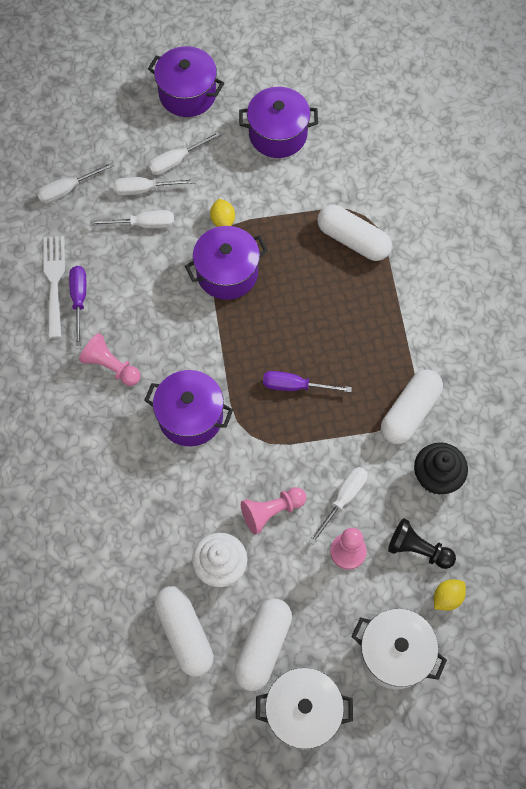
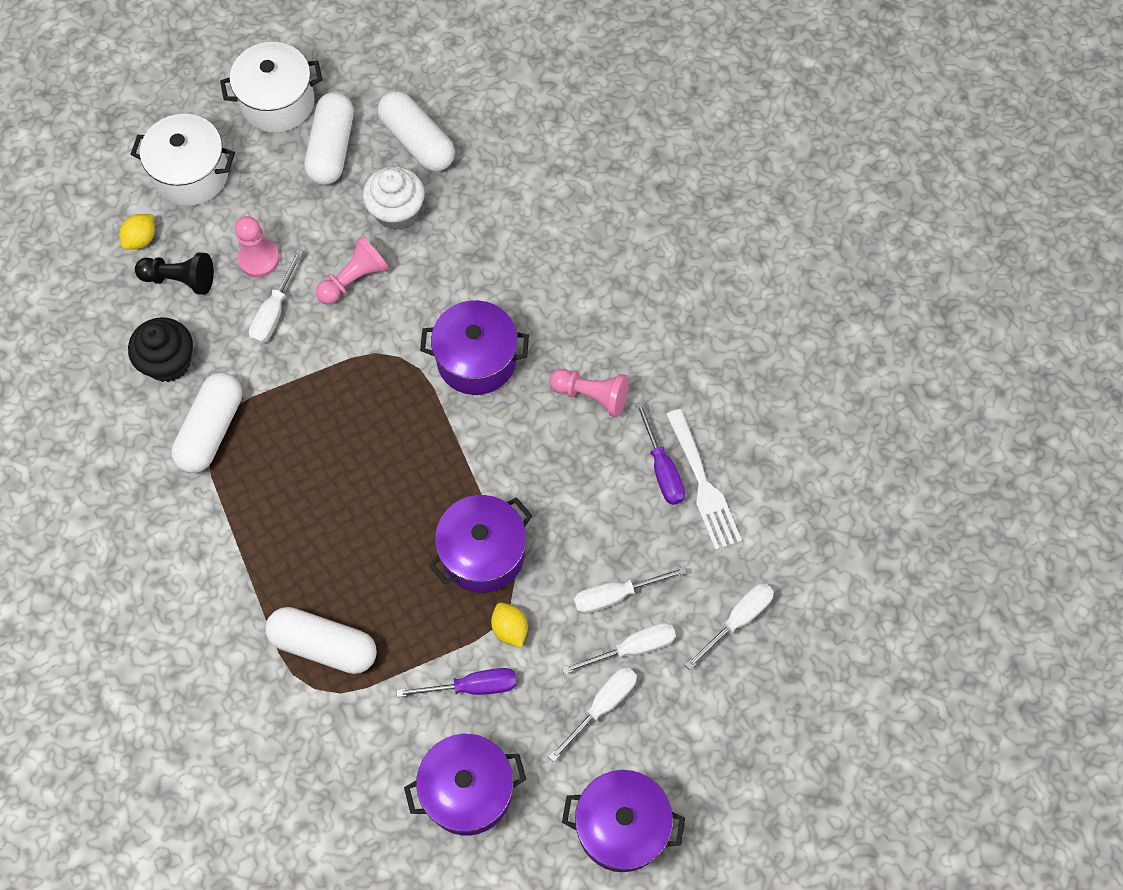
camera: 165 degrees right, 0 degrees up
purple screwdriver [263,371,352,392] -> purple screwdriver moved to [396,668,516,697]

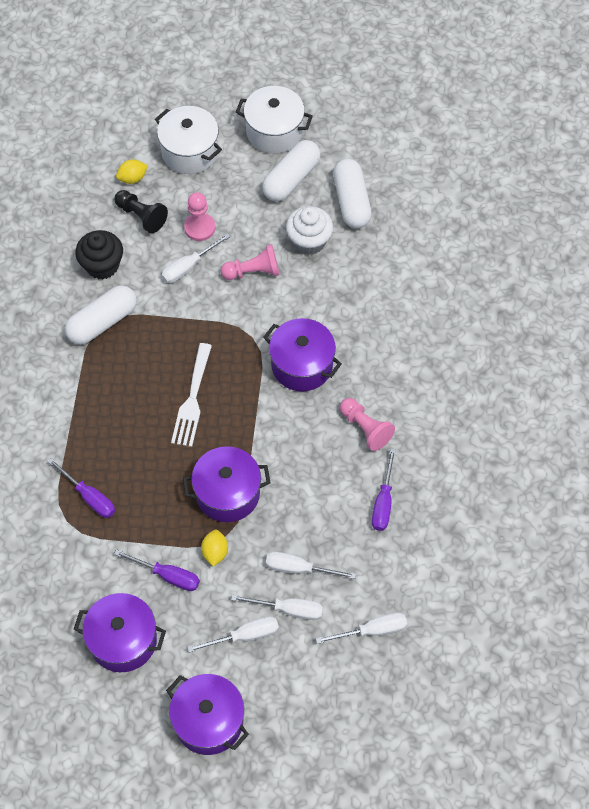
camera: 30 degrees right, 5 degrees down
white capsule [265,607,377,674] -> purple screwdriver [47,458,115,518]
white fork [666,409,742,550] -> white fork moved to [171,343,212,447]

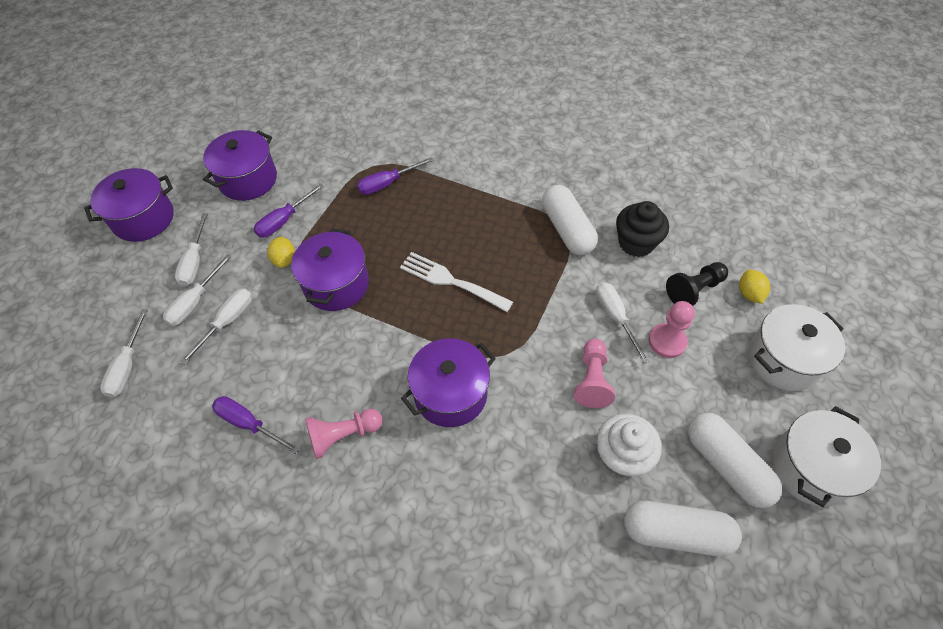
camera: 110 degrees right, 5 degrees down
yellow lemon [201,530,228,566] -> yellow lemon turned 60 degrees clockwise [267,237,295,268]

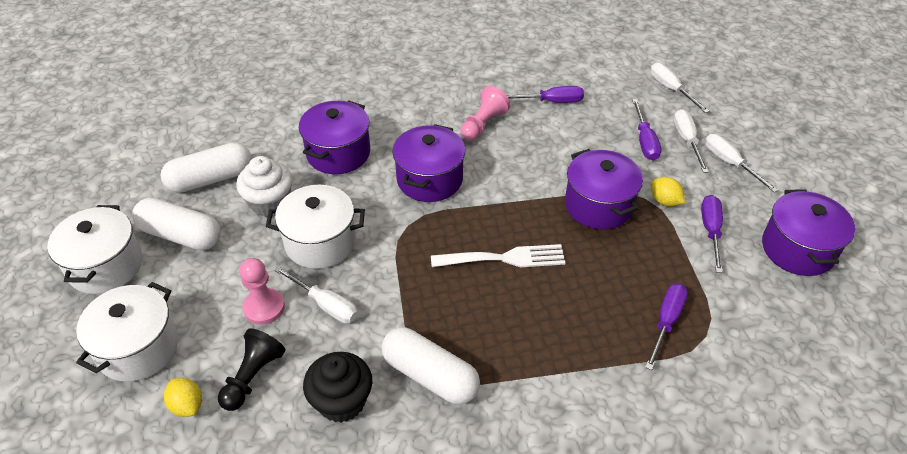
camera: 145 degrees right, 10 degrees down
purple pot [84,168,174,242] -> purple pot moved to [299,100,370,174]
white screwdriver [180,288,252,365] -> purple screwdriver [632,99,661,161]
pink pawn [574,338,615,408] -> white pot [266,185,365,269]

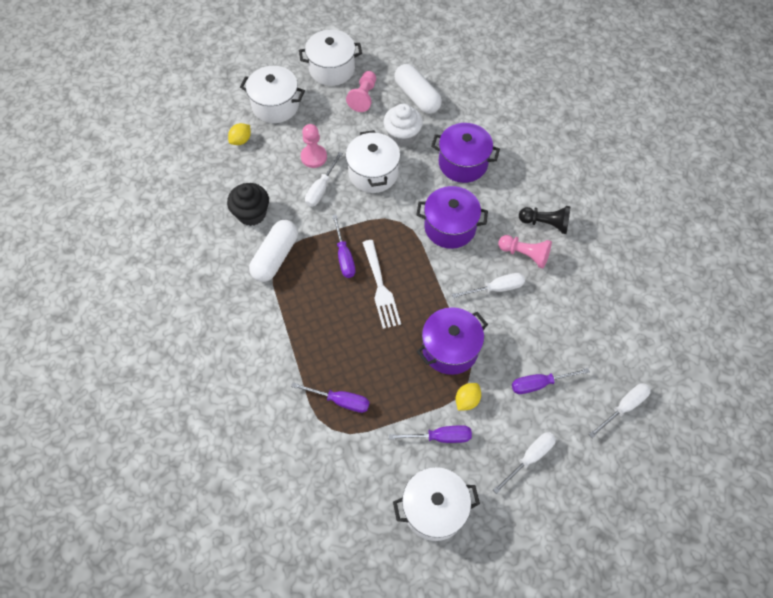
camera: 80 degrees right, 15 degrees up
white capsule [132,198,221,250] -> pink pawn [346,71,376,112]
black pawn [218,328,286,411] -> black pawn moved to [519,206,571,234]
purple screwdriver [507,86,584,103] -> purple screwdriver moved to [332,215,355,278]
white screwdriver [673,109,709,173] -> white screwdriver moved to [452,273,525,298]
purple pot [762,189,855,276] -> white pot [393,467,480,541]

